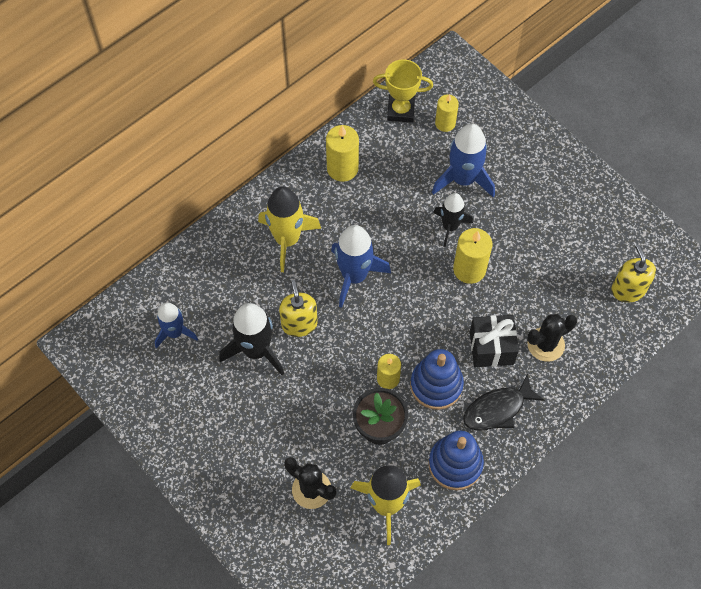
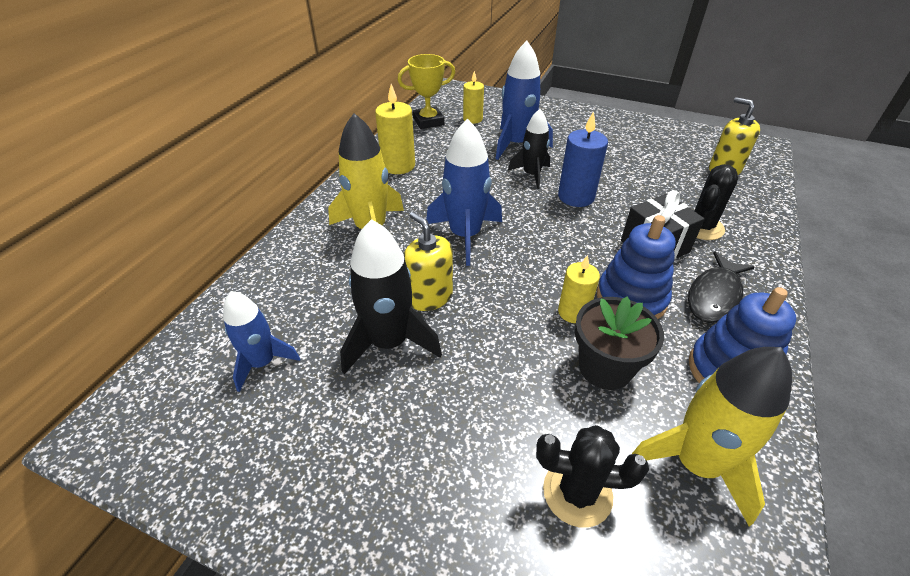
camera: 25 degrees left, 20 degrees down
yellow candle [453,228,492,284] -> blue candle [558,111,608,207]

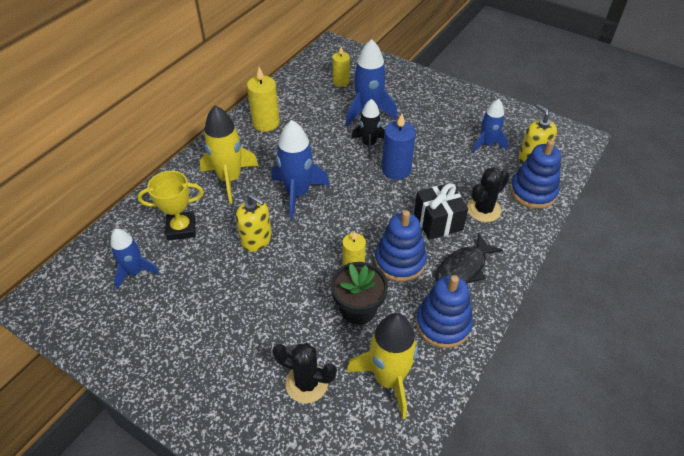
camera: 10 degrees right, 5 degrees up
black rocket [340,219,442,374] -> none
yellow trophy [397,54,455,129] -> yellow trophy moved to [137,171,204,241]
yellow soap dispenser [404,212,453,311] -> yellow soap dispenser turned 150 degrees clockwise [236,194,272,252]
none -> blue rocket [472,99,508,153]
none -> blue stacking toy [510,140,561,209]

